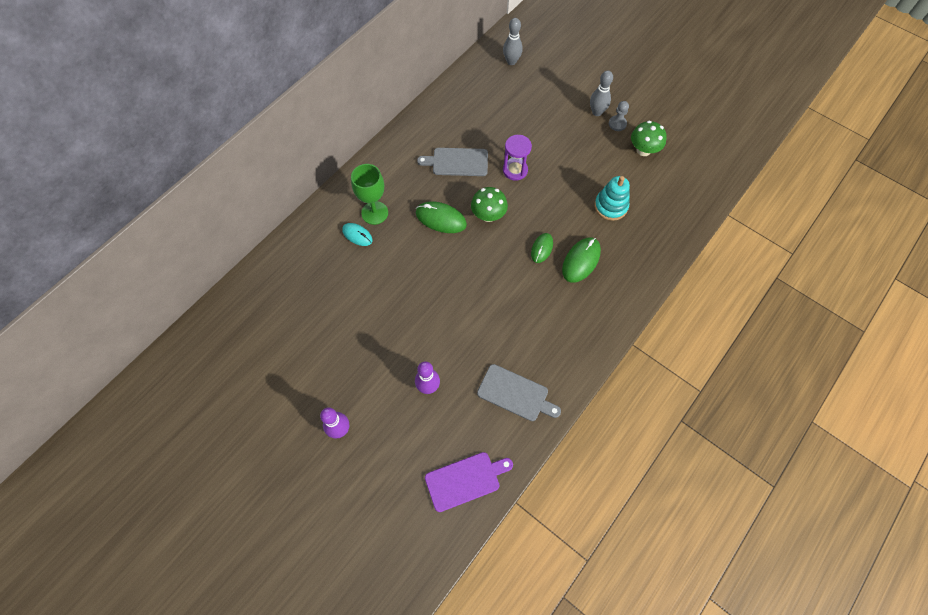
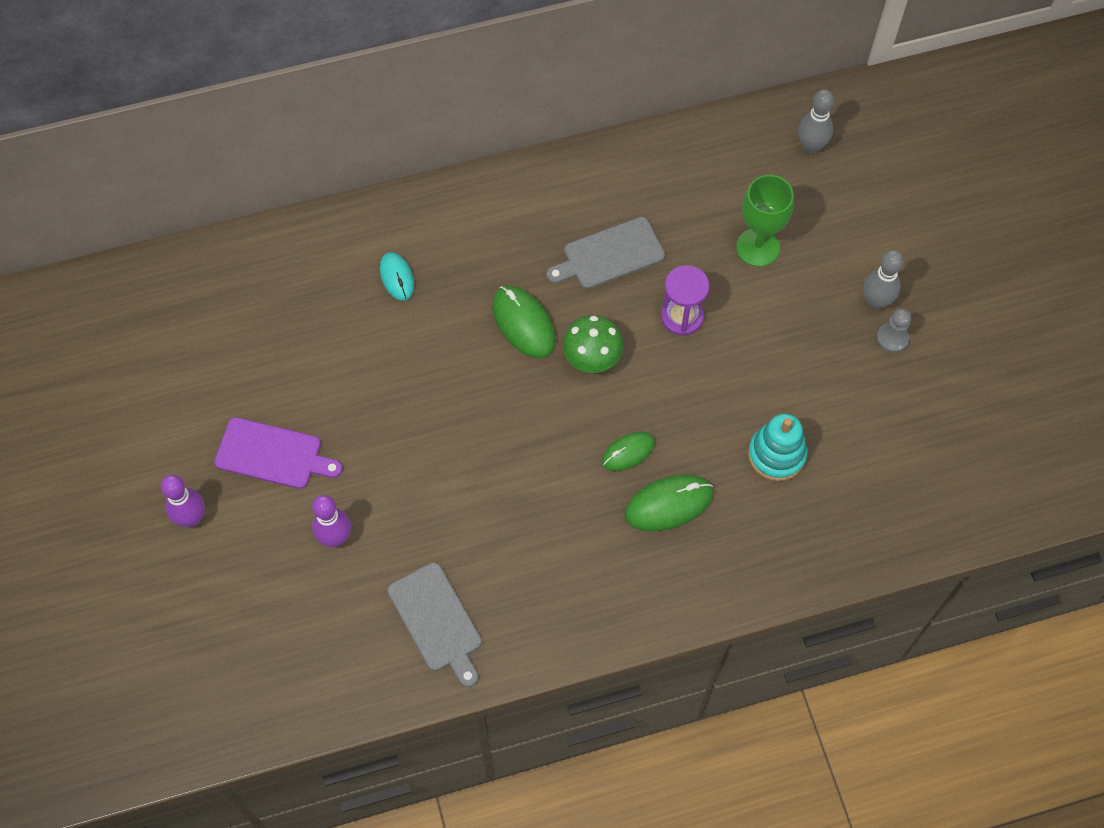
camera: 35 degrees right, 0 degrees up
green goblet [351,164,388,225] -> green goblet moved to [736,175,794,267]
grey cutting board [417,148,488,176] -> grey cutting board turned 60 degrees counterclockwise [546,217,665,289]
purple cutting board [425,452,513,512] -> purple cutting board moved to [214,417,342,489]
green mushroom [631,121,667,156] -> none

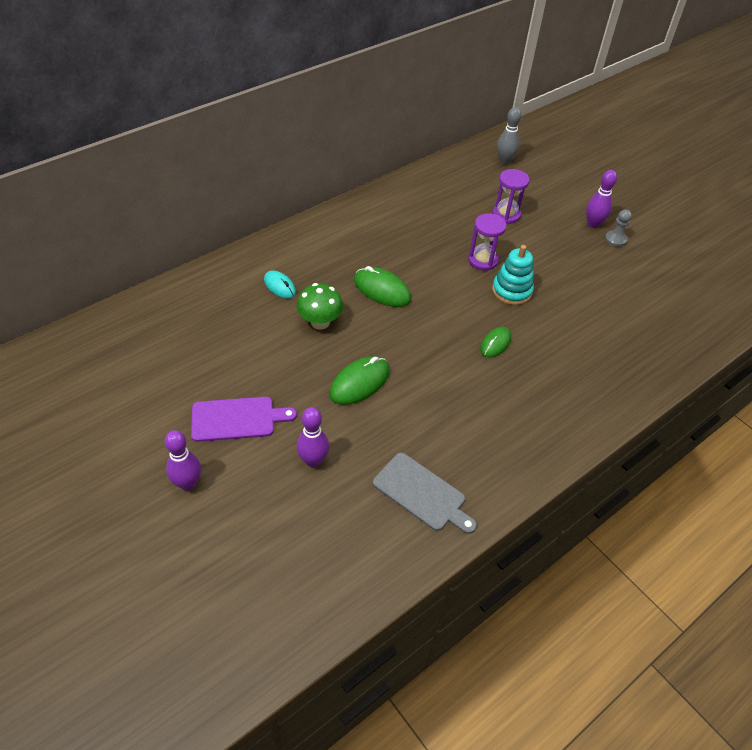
camera: 25 degrees left, 15 degrees down
grey cutting board [546,217,665,289] -> none
green mushroom [563,315,623,373] -> green mushroom moved to [297,283,343,330]
green mouse [625,475,713,531] -> green mouse moved to [329,356,390,405]
green goblet [736,175,794,267] -> purple hourglass [492,169,530,224]
turquoise stacking toy [748,414,807,481] -> turquoise stacking toy moved to [492,245,534,305]
grey bowling pin [863,250,904,310] -> purple bowling pin [586,170,617,228]

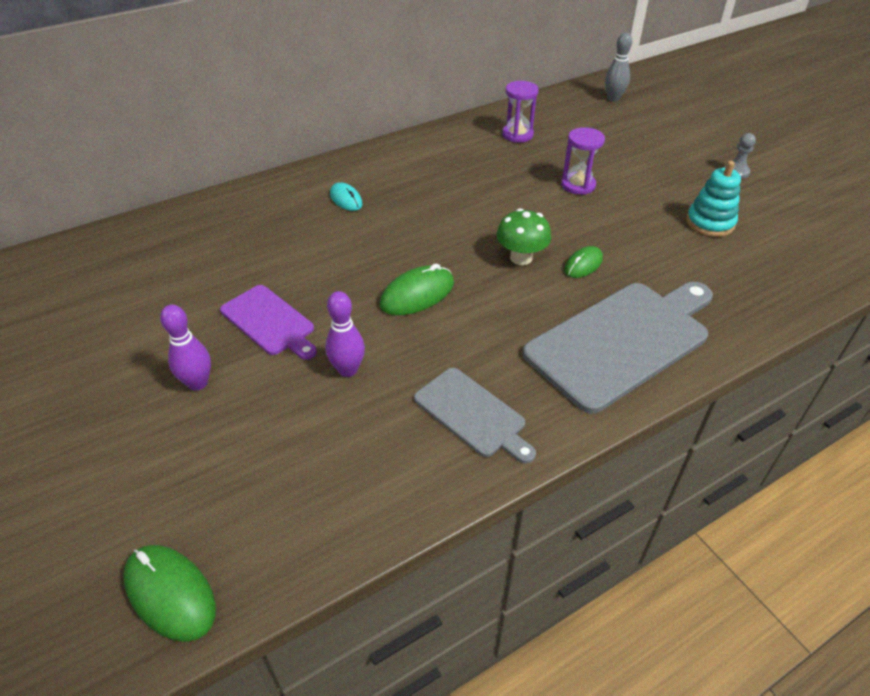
camera: 10 degrees right, 5 degrees down
purple cutting board [191,397,297,442] -> purple cutting board turned 45 degrees clockwise [220,285,317,360]
green mushroom [297,283,343,330] -> green mushroom moved to [496,208,551,265]
green mouse [354,266,411,307] -> green mouse moved to [123,545,216,642]
purple hourglass [492,169,530,224] -> purple hourglass moved to [502,81,539,143]
turquoise stacking toy [492,245,534,305] -> turquoise stacking toy moved to [686,161,741,237]
purple bowling pin [586,170,617,228] -> none
none -> grey cutting board [522,282,713,413]

